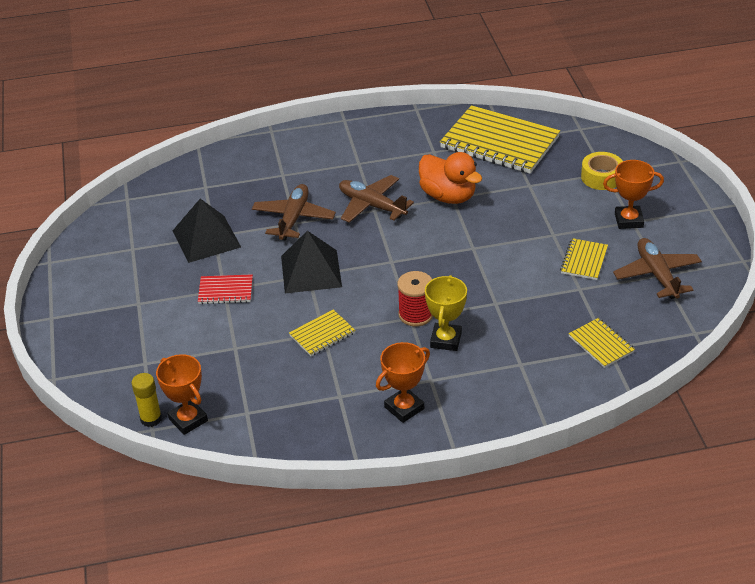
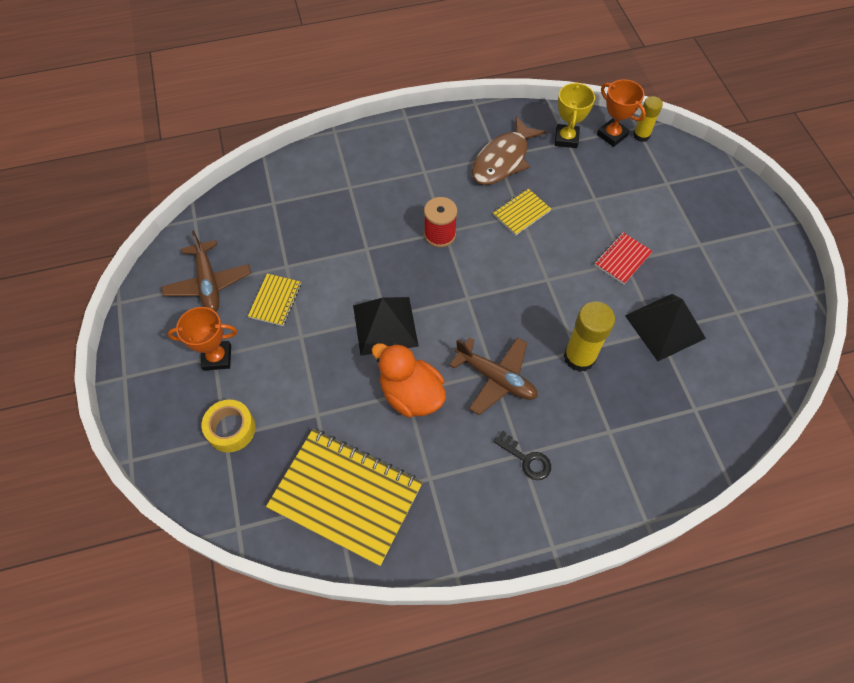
camera: 175 degrees right, 20 degrees up
red notebook [198,274,253,304] -> red notebook turned 45 degrees counterclockwise [595,232,653,284]
brown plane [252,184,336,241] -> yellow glue stick [564,302,615,372]
black pyramid [281,231,342,293] -> black pyramid moved to [353,297,419,356]
orange trophy [376,342,430,423] -> none
yellow trophy [425,275,467,351] -> yellow trophy moved to [555,82,595,148]
yellow notebook [568,318,635,368] -> none
none -> brown fish [472,116,546,185]
none -> black key [493,431,551,480]

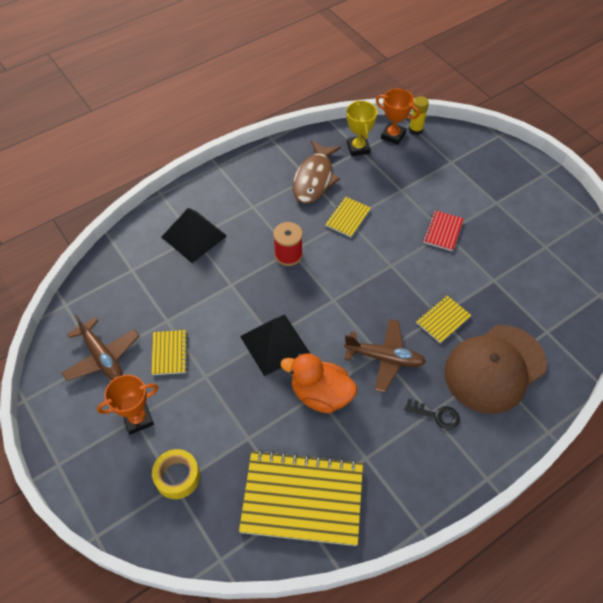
camera: 20 degrees left, 5 degrees down
yellow glue stick [564,302,615,372] -> yellow notebook [416,295,471,343]
black pyramid [625,294,706,361] -> black pyramid moved to [162,208,227,263]
none -> brown cap [444,325,547,414]

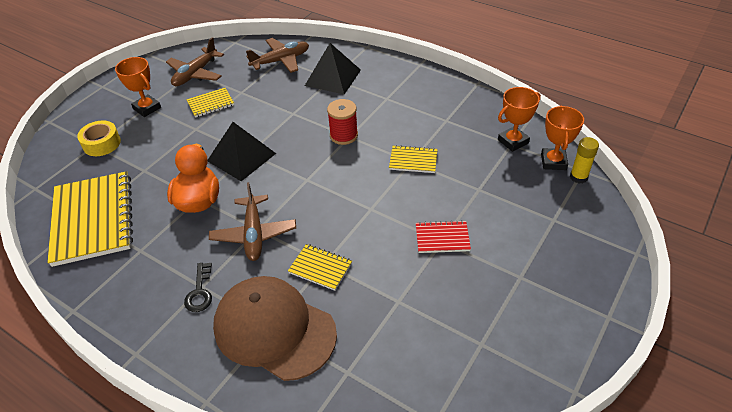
camera: 70 degrees right, 10 degrees down
brown fish [293,140,341,204] -> none
yellow trophy [346,100,377,156] -> orange trophy [498,87,541,152]
none -> brown plane [246,38,309,73]

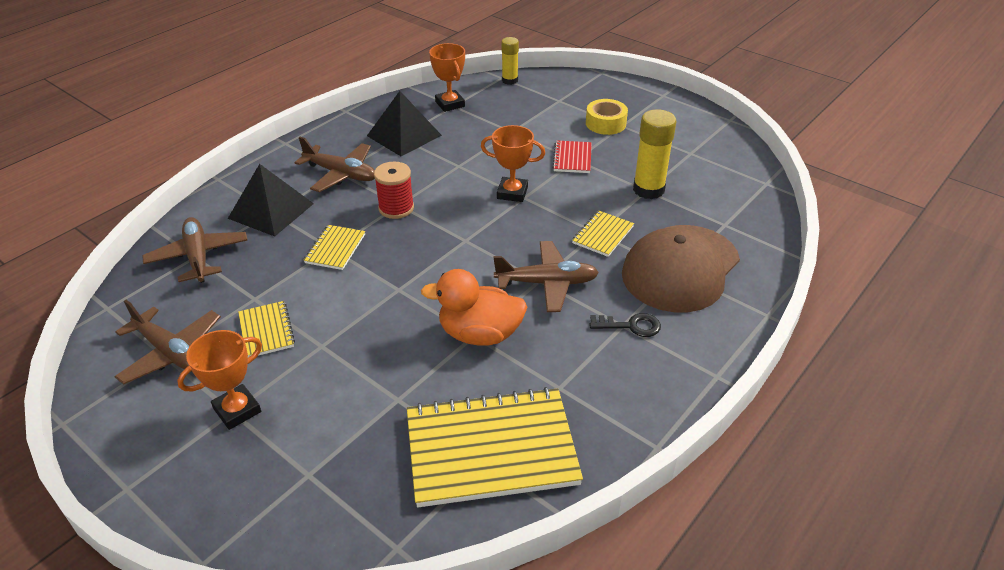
camera: 85 degrees left, 5 degrees down
yellow tape [77,120,121,156] -> yellow tape moved to [586,99,628,135]
black pyramid [208,122,276,181] -> black pyramid moved to [367,91,442,156]
yellow notebook [389,145,438,173] -> yellow notebook moved to [304,225,365,270]
orange trophy [541,106,584,170] -> orange trophy moved to [481,125,545,202]
none -> brown plane [295,137,375,192]
none -> yellow glue stick [633,109,676,199]

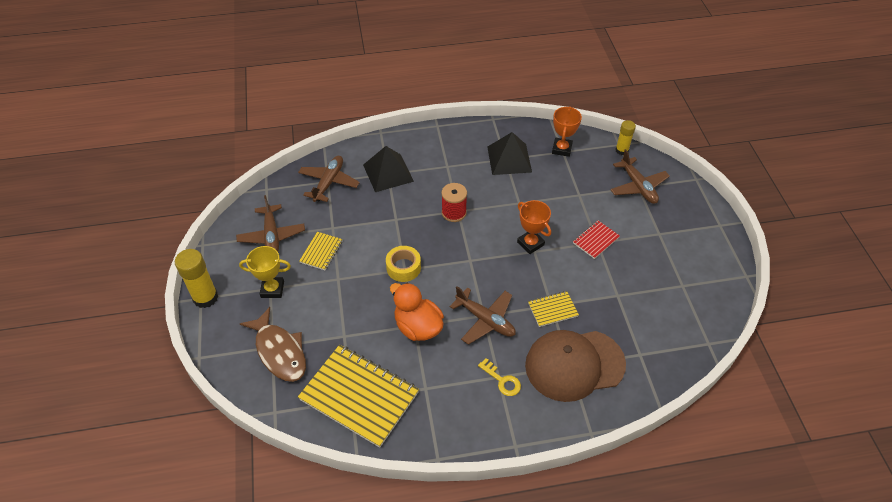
camera: 40 degrees right, 10 degrees up
orange trophy [177,330,262,430] -> yellow trophy [239,246,291,298]
brown plane [295,137,375,192] -> brown plane moved to [610,149,670,204]
yellow notebook [304,225,365,270] -> none
yellow tape [586,99,628,135] -> yellow tape moved to [386,246,421,282]
black key [589,313,661,337] -> yellow key [478,358,521,396]
yellow glue stick [633,109,676,199] -> yellow glue stick moved to [175,249,218,308]
none -> brown fish [240,307,306,382]

